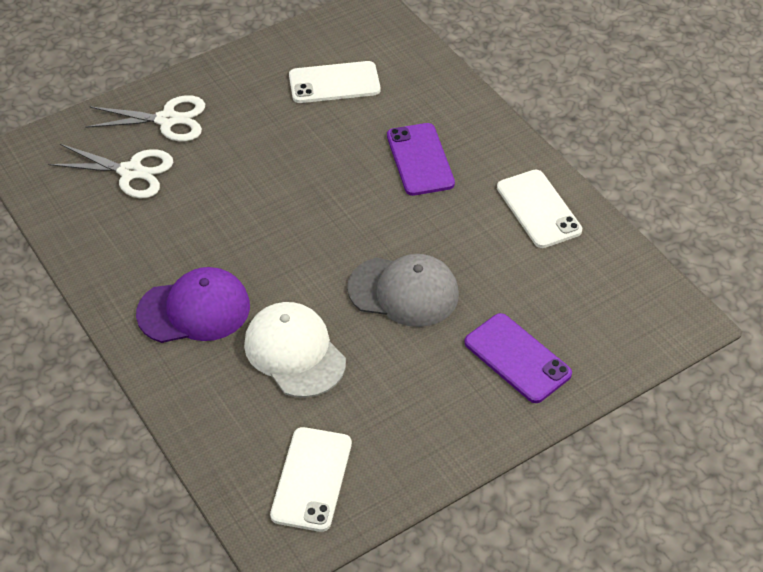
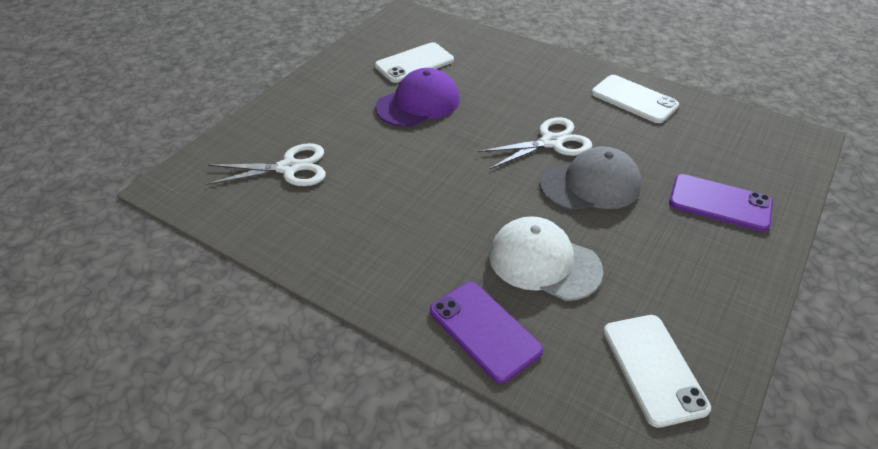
camera: 25 degrees left, 5 degrees down
white scissors [85,95,205,141] -> white scissors moved to [478,117,592,169]
purple cap [136,267,250,343] -> purple cap moved to [375,68,460,127]
purple phone [387,123,455,196] -> purple phone moved to [430,282,543,383]

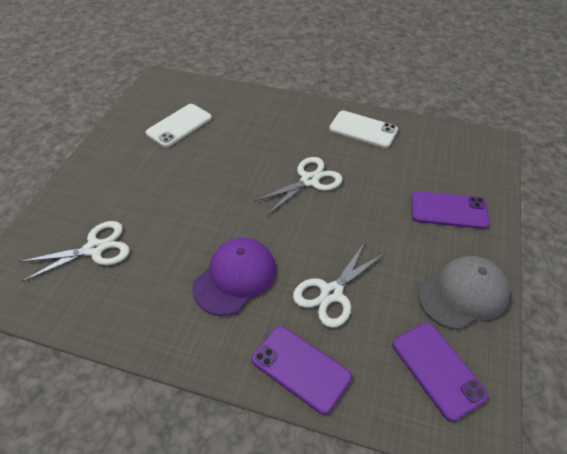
camera: 15 degrees left, 5 degrees up
purple cap [375,68,460,127] -> purple cap moved to [192,238,276,316]
white cap [489,216,603,301] -> white scissors [293,242,385,328]
grey cap [539,146,642,210] -> grey cap moved to [418,256,510,330]
white phone [603,315,711,428] -> purple phone [392,322,489,422]

